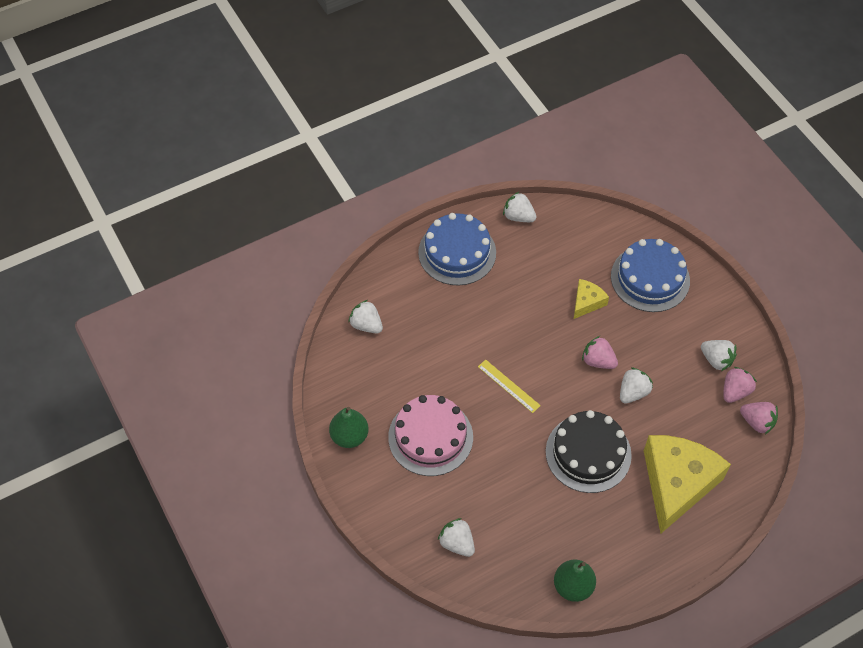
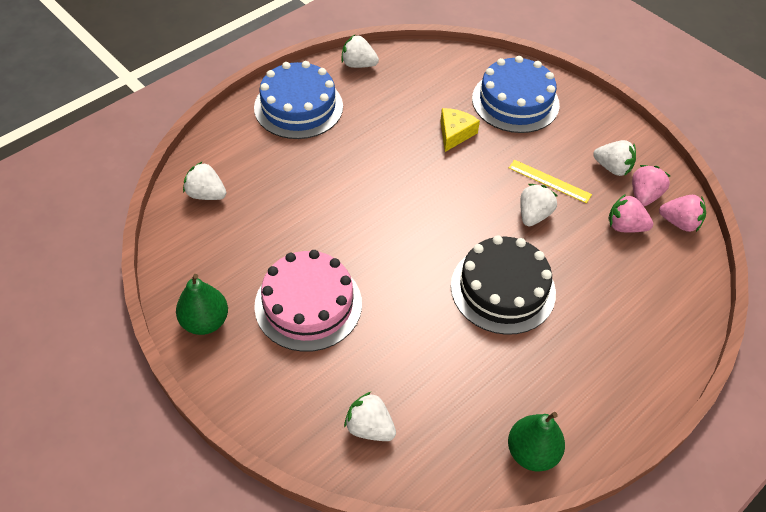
camera: 15 degrees left, 5 degrees down
yellow ruler [478,359,541,413] -> yellow ruler moved to [509,160,592,203]
pink strawberry [582,336,618,369] -> pink strawberry moved to [608,194,653,233]
yellow cheese [644,435,731,533] -> none

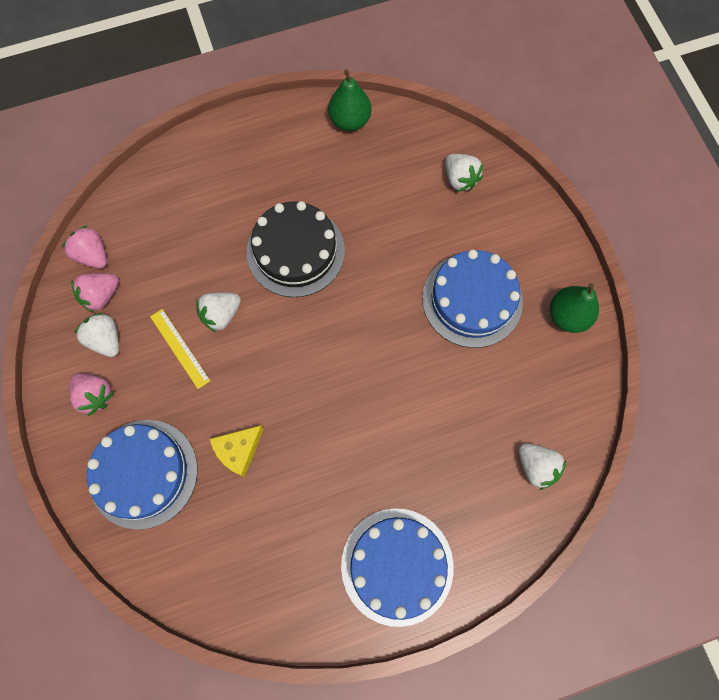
camera: 155 degrees left, 20 degrees up
pink cake [254,250,362,352] -> blue cake [422,250,523,348]
white strawberry [341,35,379,68] -> none
pink strawberry [608,194,653,233] -> pink strawberry moved to [69,373,114,416]

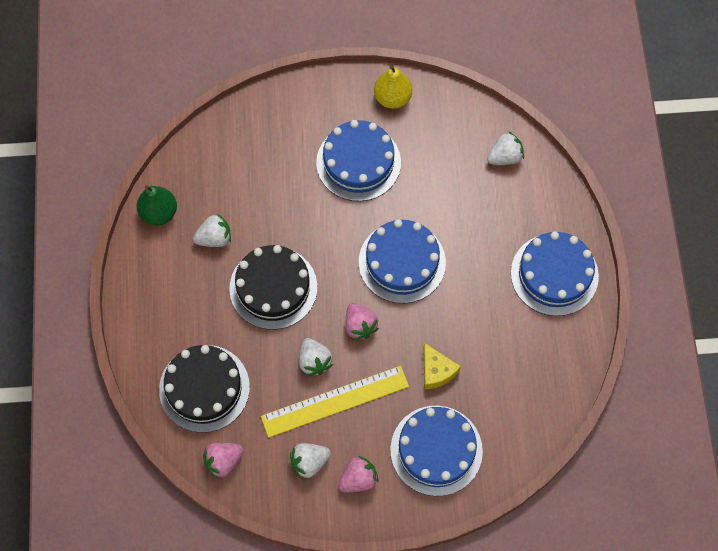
camera: 75 degrees left, 5 degrees down
pink strawberry [71,273,119,313] -> pink strawberry moved to [346,303,379,340]
yellow ruler [150,309,210,389] -> yellow ruler [261,366,409,438], size x1.82
white strawberry [445,154,483,192] -> white strawberry moved to [193,214,231,247]
green pear [550,283,599,333] -> yellow pear [374,66,412,109]
none -> black cake [159,345,250,433]
none -> blue cake [359,219,446,303]

